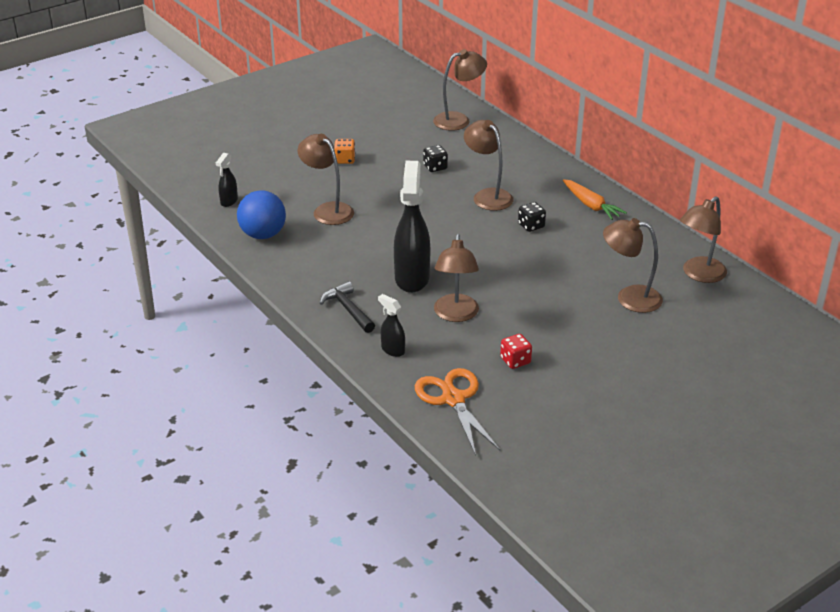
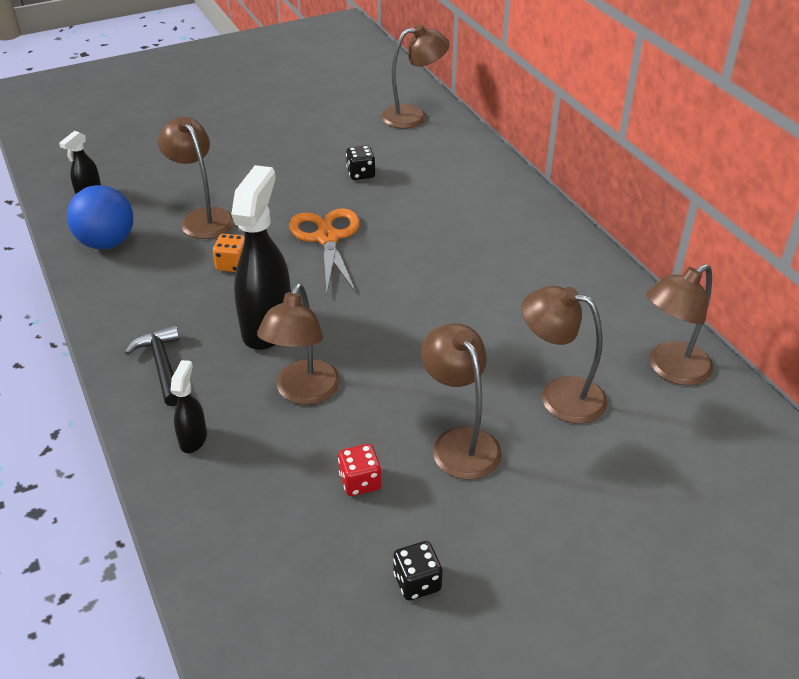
camera: 10 degrees right, 5 degrees up
orange dice [334,139,355,164] -> orange dice moved to [213,234,245,272]
black spray bottle [378,294,405,357] -> black spray bottle turned 45 degrees clockwise [170,360,207,453]
orange scissors [415,368,500,456] -> orange scissors moved to [289,208,360,294]
brown lamp [464,120,513,211] -> brown lamp moved to [421,323,502,480]
black dice [518,202,546,232] -> black dice moved to [393,541,443,601]
orange carrot [563,179,627,220] -> none

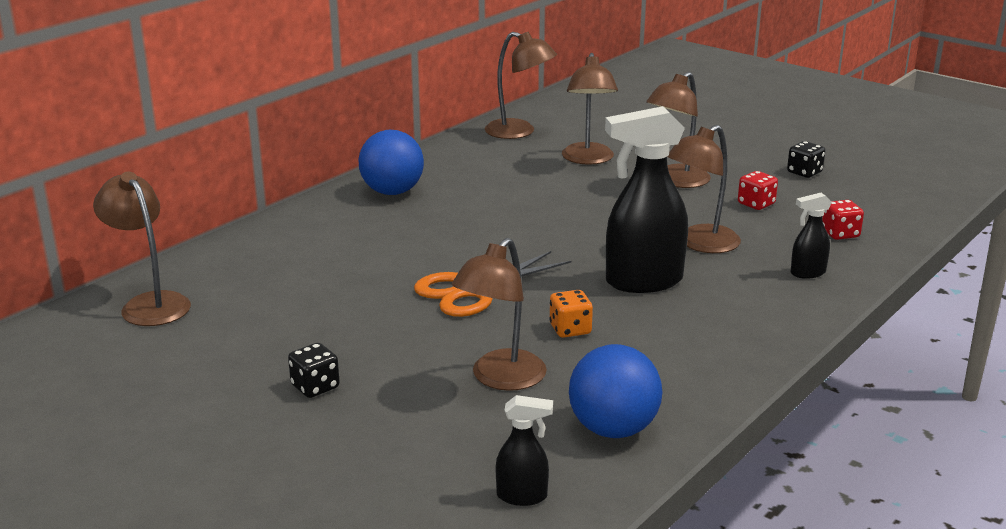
camera: 115 degrees left, 15 degrees down
black hammer [125,324,180,406] -> none
brown lamp [257,283,341,405] -> brown lamp turned 150 degrees clockwise [667,125,741,253]
black dice [346,145,375,180] -> black dice moved to [288,343,339,398]
none -> blue ball [359,130,424,195]
none -> red dice [822,200,864,240]

